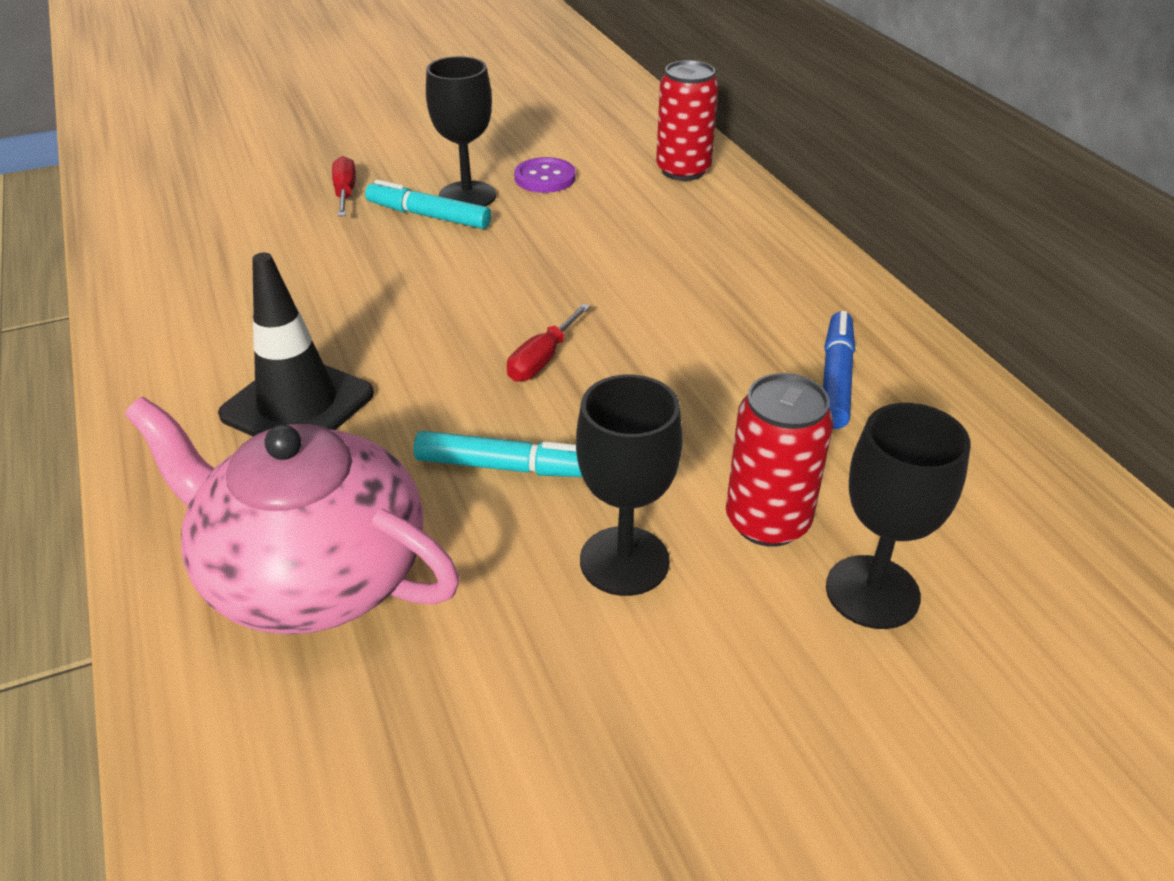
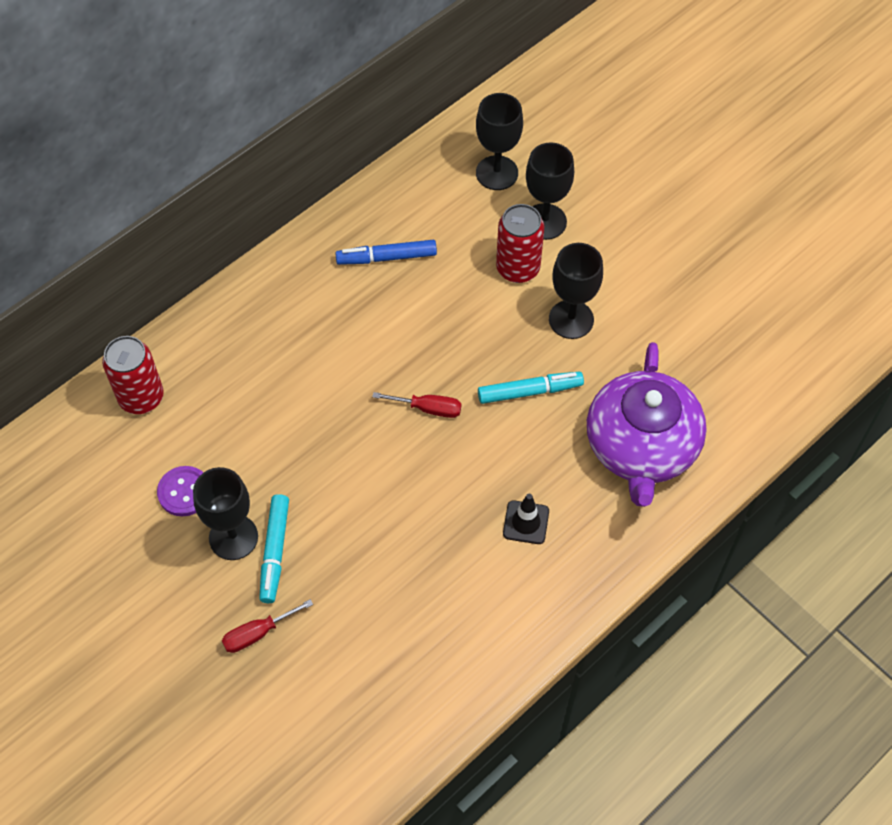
camera: 110 degrees left, 20 degrees up
pink teapot [125,397,460,634] -> purple teapot [587,342,707,507]
black traffic cone [218,253,374,436] -> black traffic cone [503,494,549,544], size x0.57
turquoise marker [413,431,582,477] -> turquoise marker turned 90 degrees clockwise [478,372,584,404]
none -> black goblet [476,93,523,190]

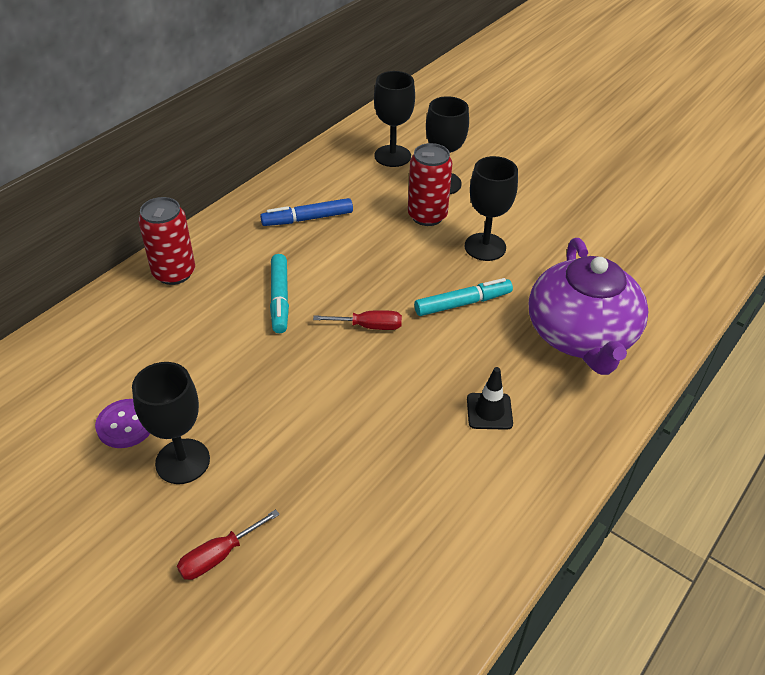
camera: 10 degrees left, 15 degrees down
red can [102,336,164,414] -> red can moved to [138,197,195,285]
turquoise marker [259,494,289,603] -> turquoise marker moved to [270,254,289,333]

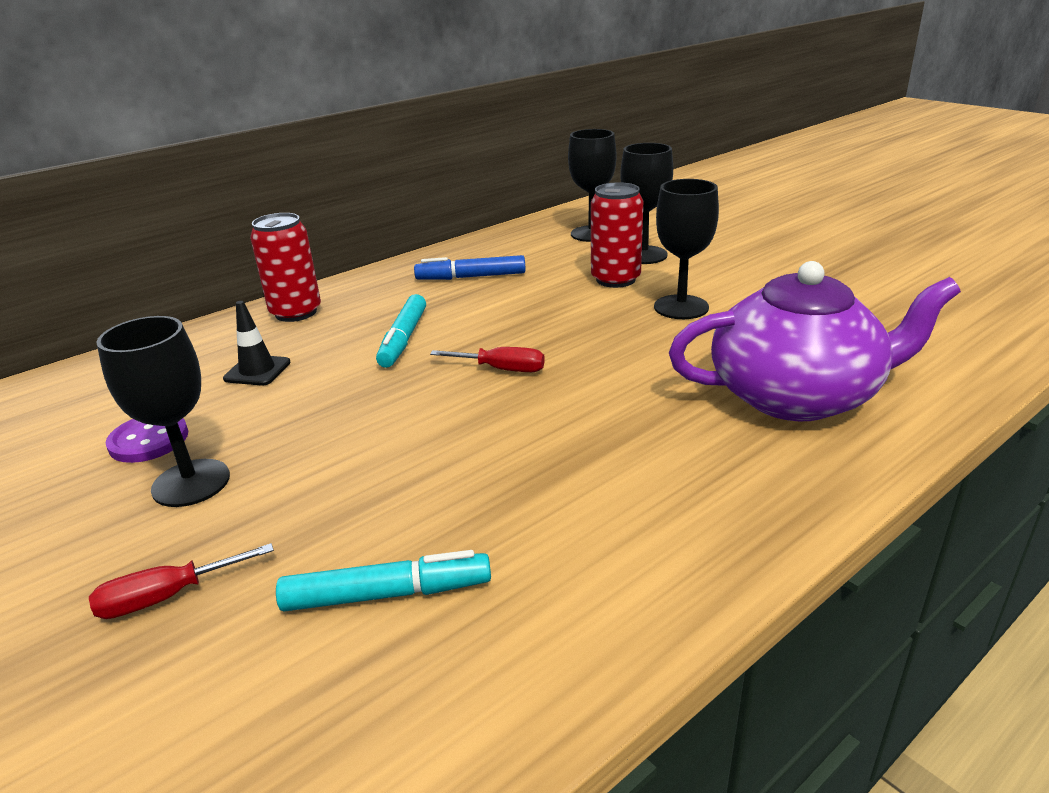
camera: 15 degrees right, 15 degrees down
turquoise marker [414,278,513,316] -> turquoise marker moved to [276,550,491,612]
black traffic cone [467,367,513,430] -> black traffic cone moved to [223,301,291,386]
purple teapot [529,238,649,375] -> purple teapot turned 105 degrees counterclockwise [669,261,961,421]

